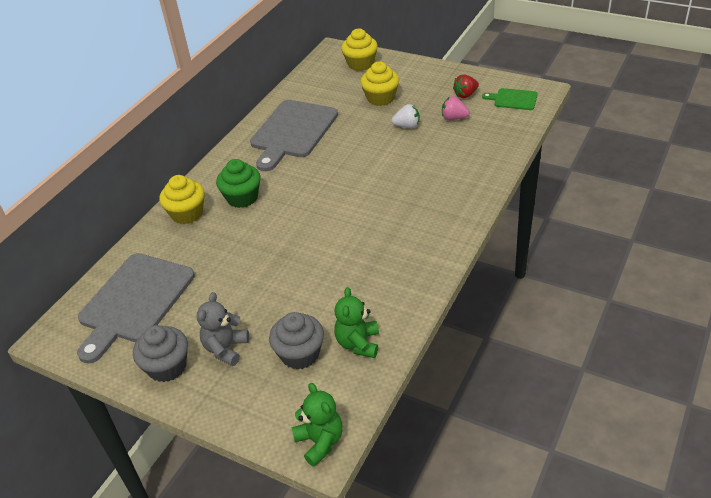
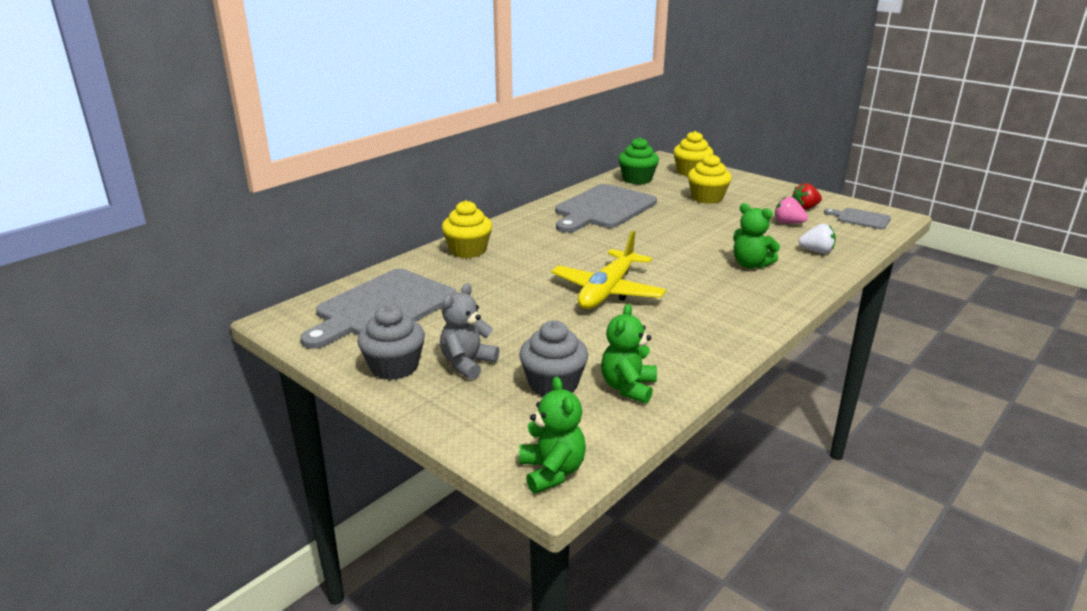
camera: 10 degrees right, 15 degrees down
green cupcake [216,159,260,208] -> green cupcake moved to [618,137,659,184]
white strawberry [392,104,420,128] -> white strawberry moved to [798,224,836,254]
green cutting board [482,88,538,110] -> grey cutting board [824,208,891,229]
none -> yellow plane [551,231,666,309]
none -> green teddy bear [733,203,780,268]

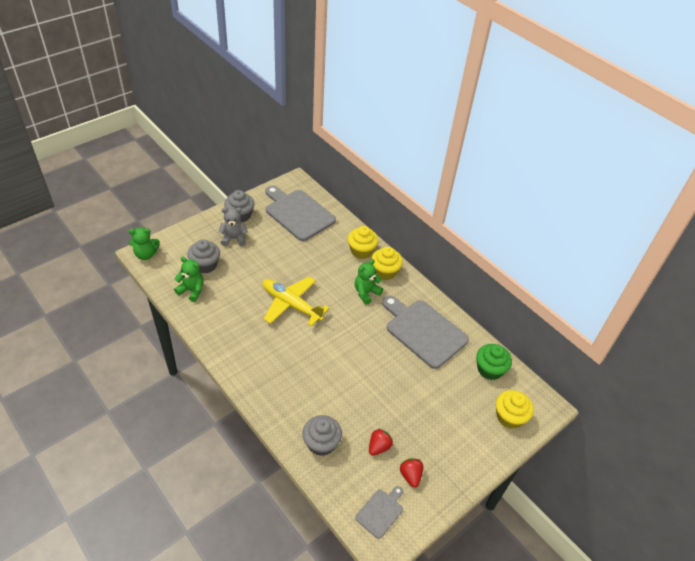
camera: 95 degrees right, 20 degrees up
grey teddy bear [440,283,499,380] -> grey teddy bear turned 45 degrees counterclockwise [219,208,248,246]
yellow cupcake [688,154,732,204] -> yellow cupcake moved to [371,247,403,280]
green teddy bear [733,203,780,268] -> green teddy bear moved to [355,259,383,305]
pink strawberry [775,197,808,224] -> red strawberry [369,428,393,456]
white strawberry [798,224,836,254] -> grey cupcake [302,415,342,456]

